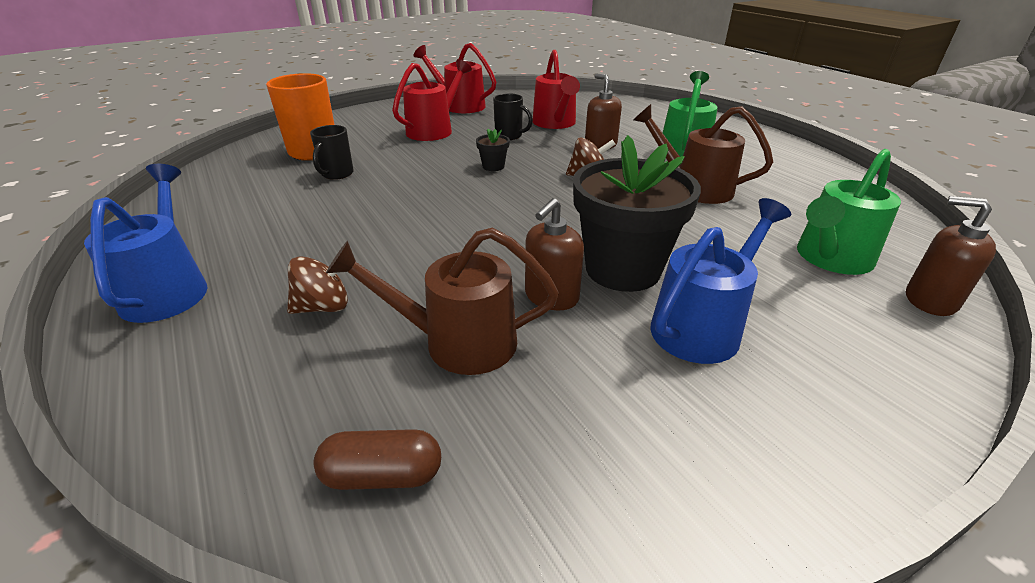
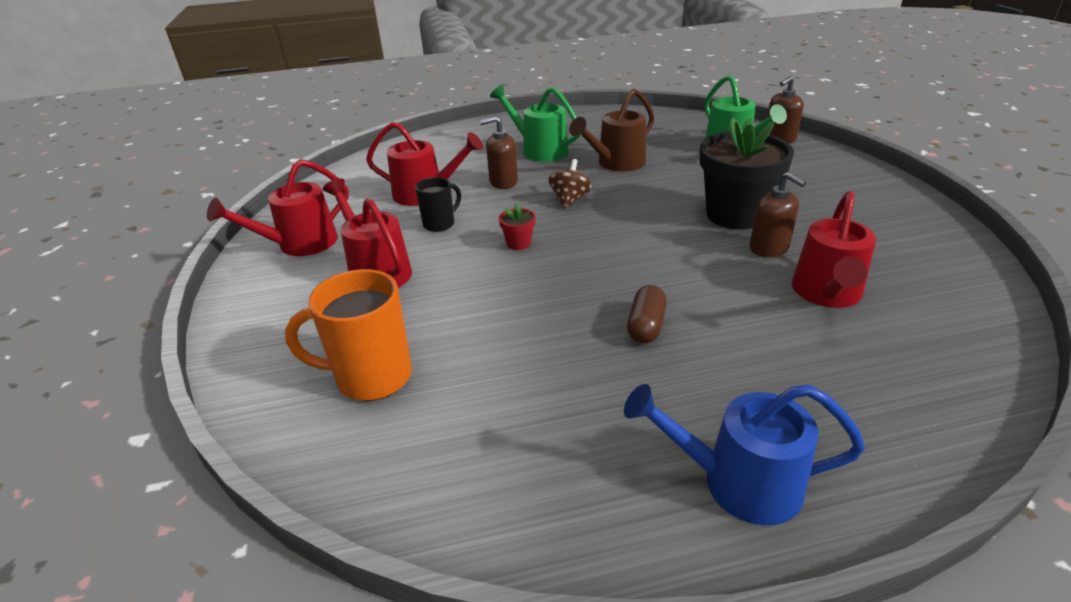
camera: 70 degrees left, 0 degrees up
brown spinning top [287,256,348,314] -> none
black mug [310,125,354,180] -> none
brown capsule [313,429,441,490] -> brown capsule moved to [627,285,667,343]
brown watering can [326,227,559,375] -> red watering can [791,191,876,308]
black flower pot [476,129,510,171] -> red flower pot [499,203,536,250]
blue watering can [650,198,791,364] -> none

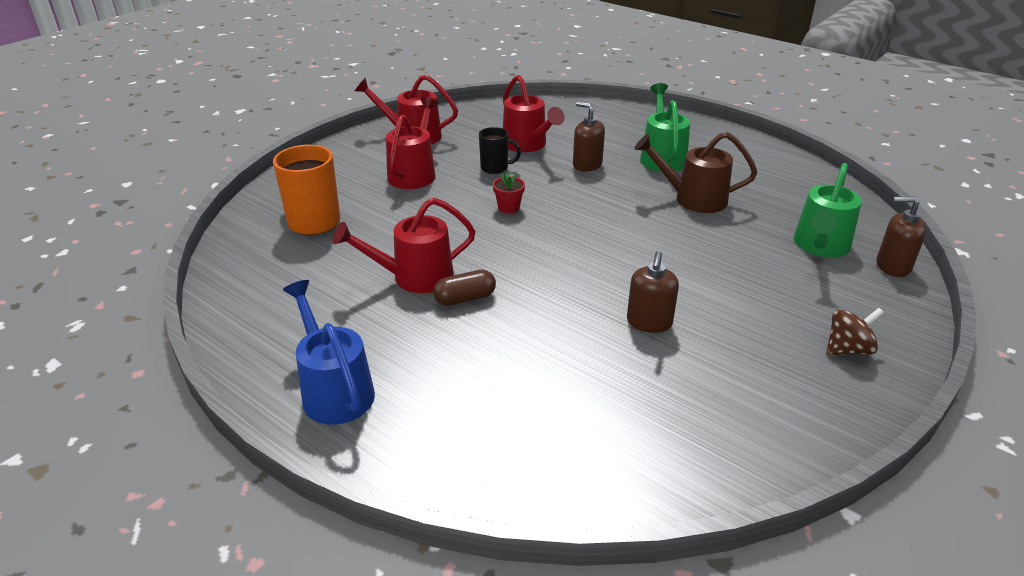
camera: 50 degrees right, 0 degrees up
brown spinning top [549,159,592,209] -> brown spinning top moved to [826,308,884,355]
black flower pot [699,118,794,229] -> none
red watering can [791,191,876,308] -> red watering can moved to [332,198,476,293]

